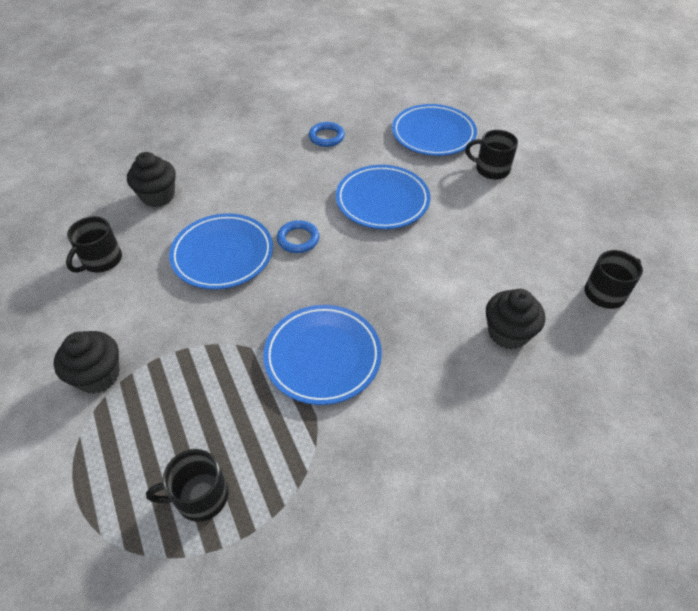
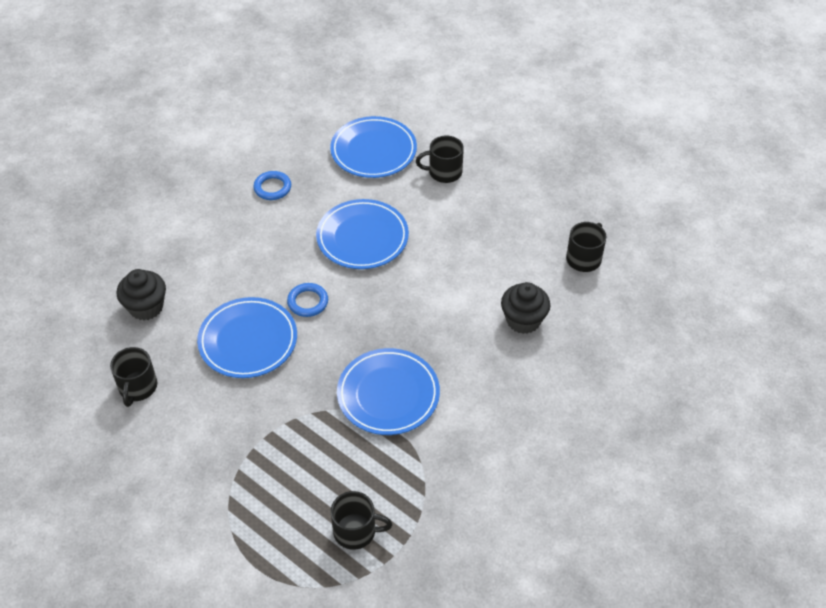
camera: 25 degrees left, 0 degrees up
black cupcake [54,331,120,394] -> none
black mug [146,449,228,522] -> black mug turned 135 degrees counterclockwise [331,491,392,550]

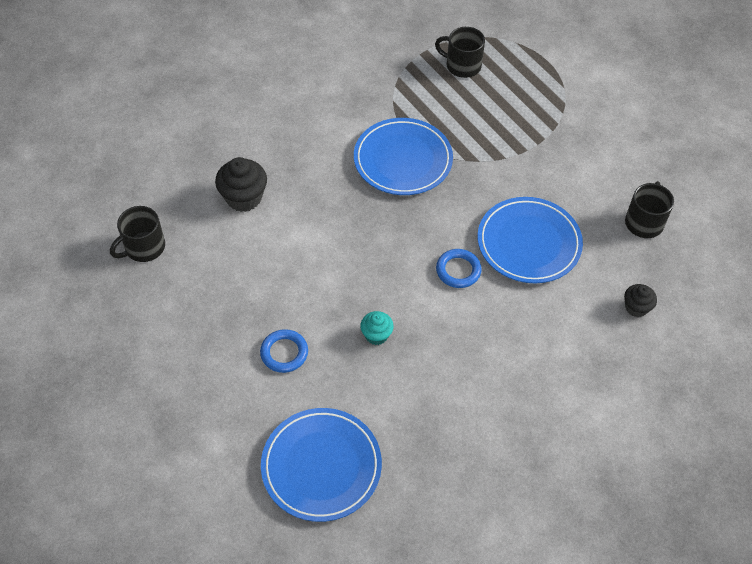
camera: 165 degrees left, 5 degrees up
black cupcake [117,269,166,320] -> black cupcake [624,284,657,317], size x0.59
blue ring [253,171,291,200] -> blue ring moved to [260,329,308,373]
blue plate [316,199,409,269] -> turquoise cupcake [360,311,394,345]
black mug [416,135,464,183] -> none

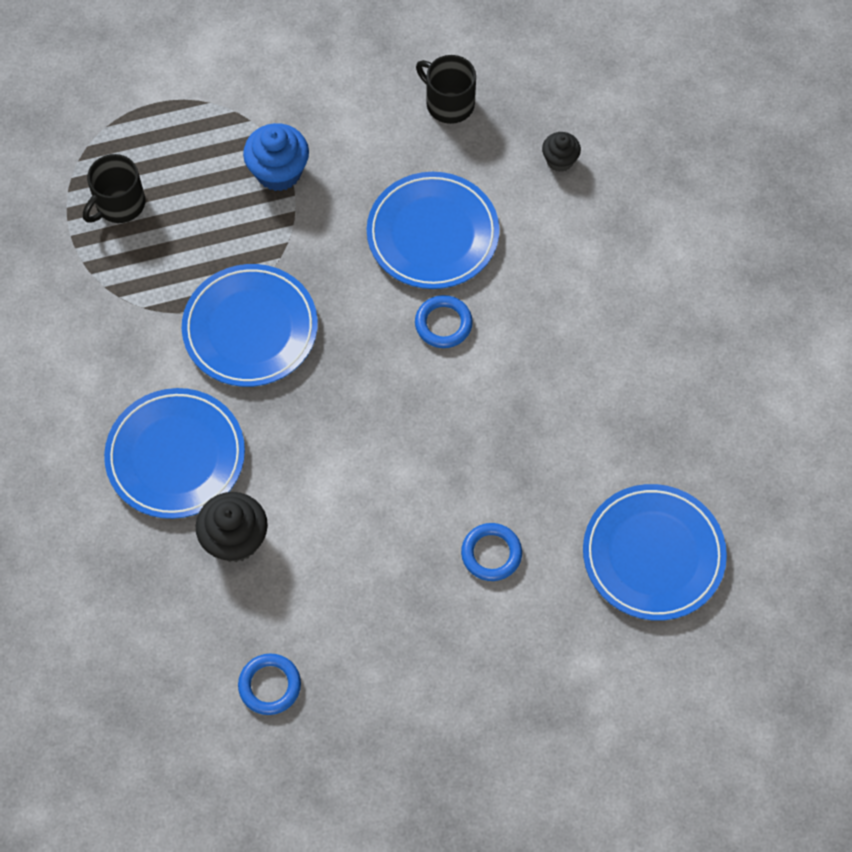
camera: 70 degrees left, 10 degrees up
black mug [110,206,165,262] -> blue ring [238,654,301,715]
turquoise cupcake [360,311,394,345] -> none
none -> blue plate [104,388,245,519]
none -> blue cupcake [243,123,309,191]

